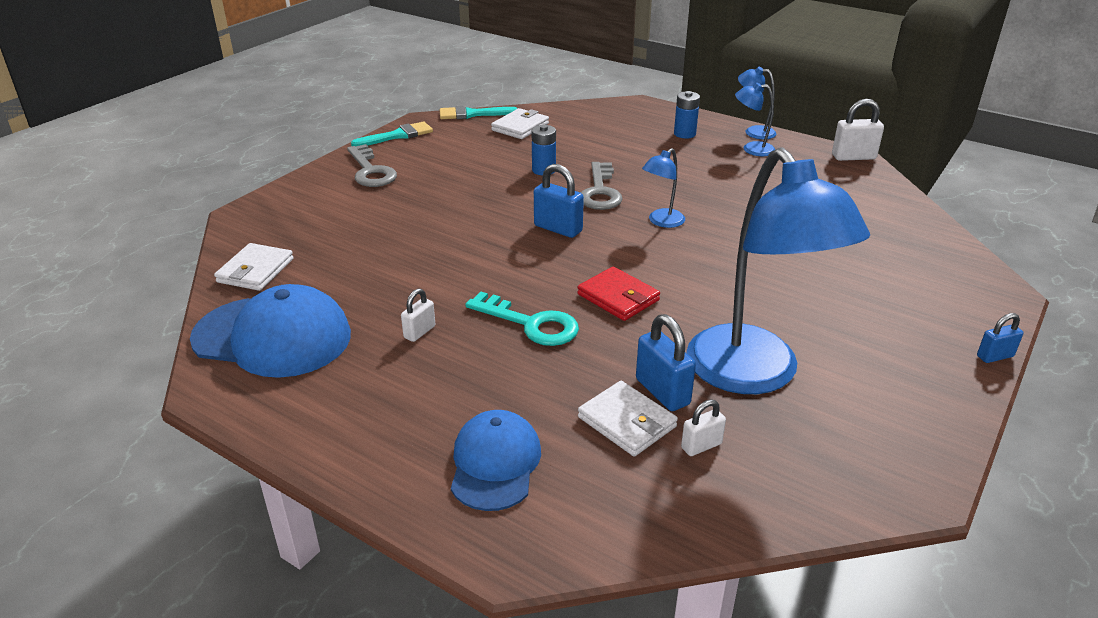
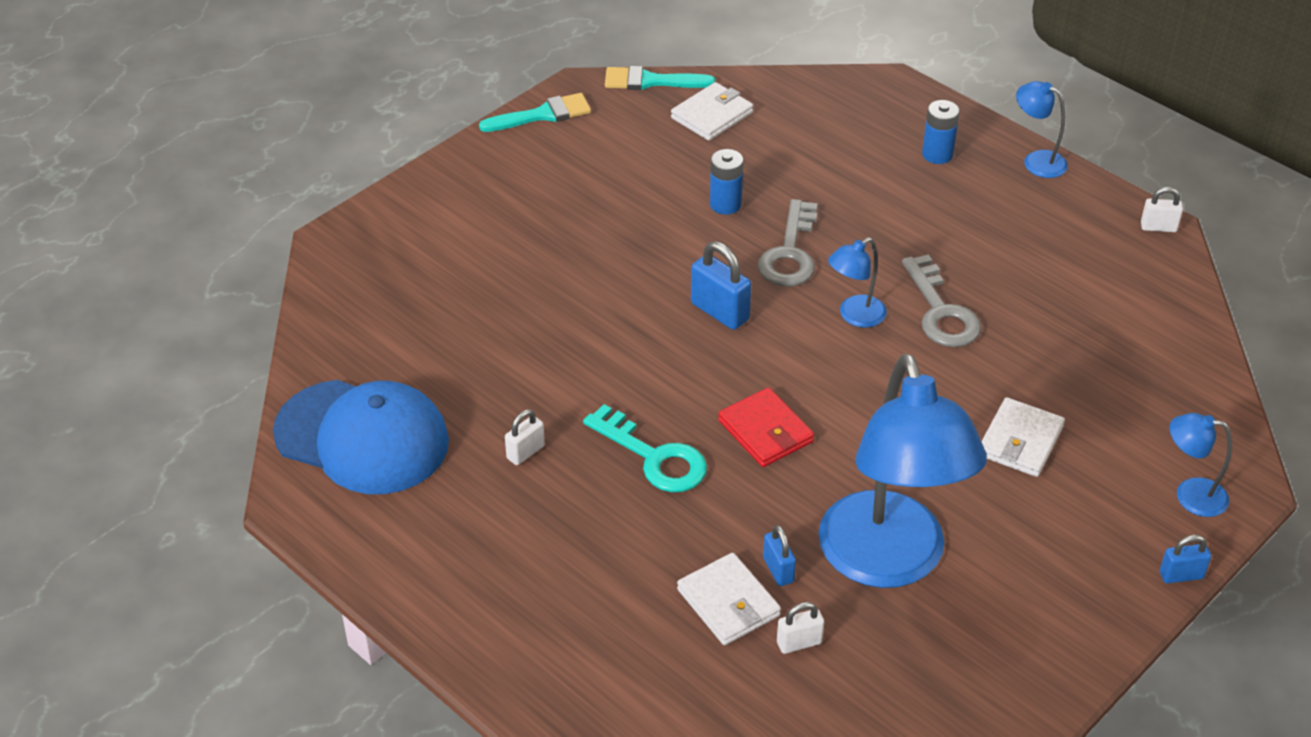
camera: 10 degrees right, 10 degrees up
white wallet [214,243,294,291] -> white wallet moved to [981,397,1065,477]
grey key [347,144,397,187] -> grey key moved to [902,254,981,347]
blue cap [451,410,541,511] -> none
blue padlock [636,314,696,411] -> blue padlock [763,525,796,586], size x0.61
blue lamp [735,83,775,156] -> blue lamp moved to [1170,413,1232,517]
white padlock [832,99,884,161] -> white padlock [1141,187,1183,232], size x0.61

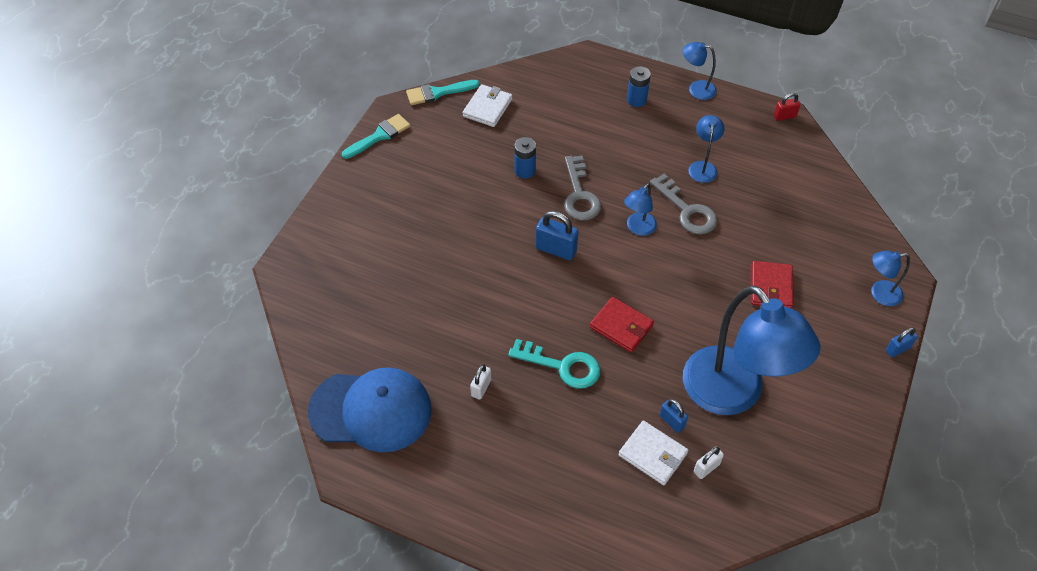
camera: 20 degrees left, 10 degrees up
white wallet [981,397,1065,477] -> red wallet [751,261,794,309]
white padlock [1141,187,1183,232] -> red padlock [774,93,801,121]
none -> blue lamp [688,115,725,183]

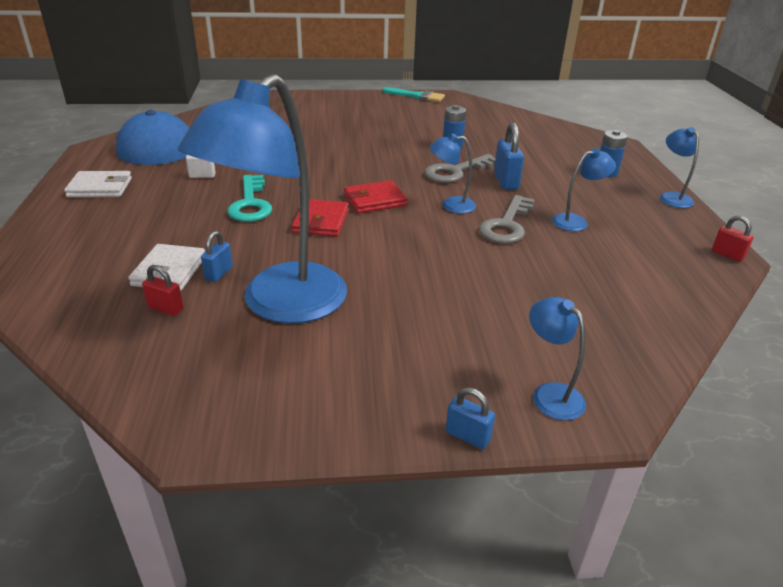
camera: 60 degrees right, 20 degrees down
turquoise brush [406,80,480,105] -> none
white wallet [463,84,512,127] -> white wallet moved to [64,171,132,197]
blue padlock [535,211,579,260] -> blue padlock moved to [494,122,524,190]
white padlock [694,447,724,479] -> red padlock [142,265,184,316]
red wallet [751,261,794,309] -> red wallet moved to [344,180,408,213]

